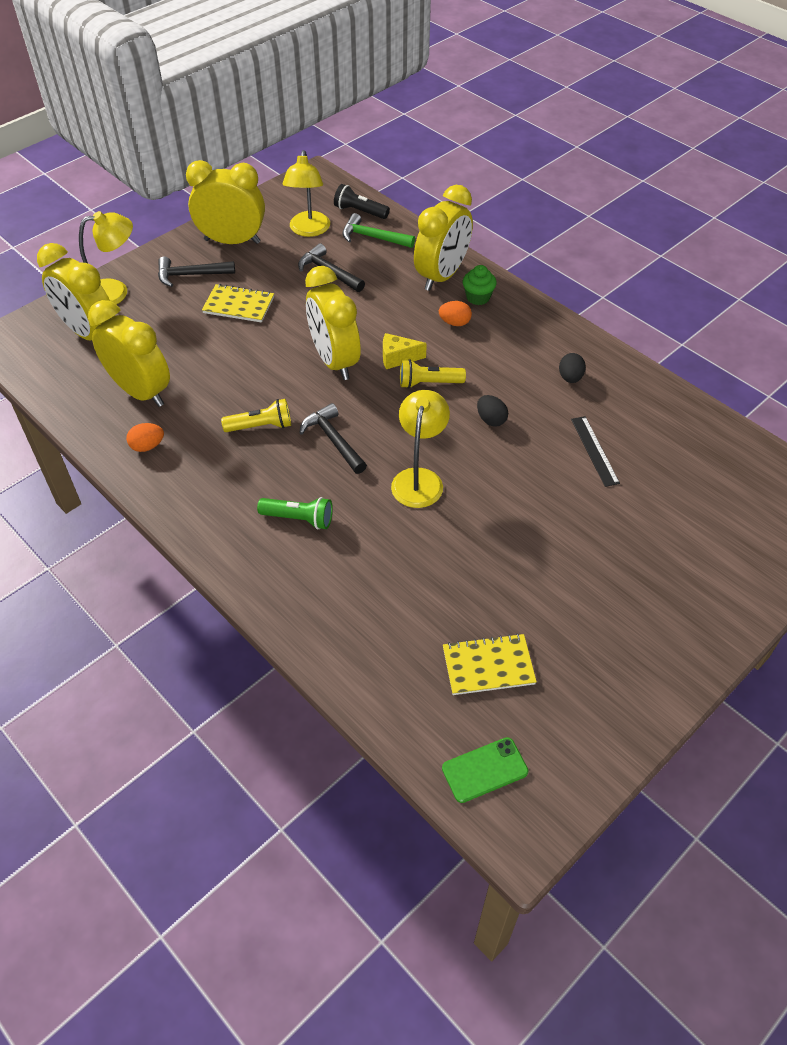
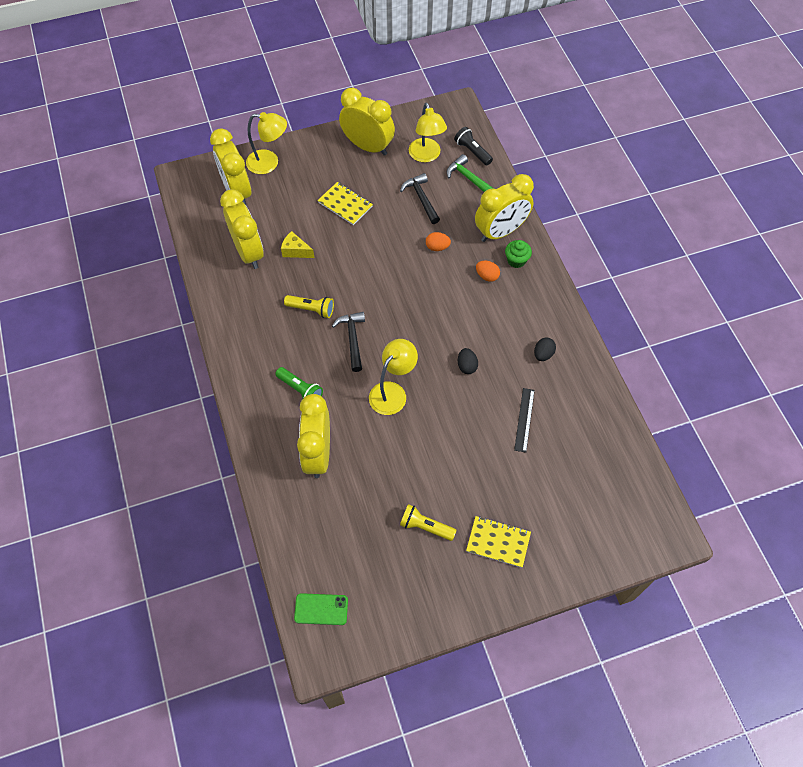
camera: 25 degrees right, 10 degrees up
orange egg [126,423,164,452] -> orange egg moved to [426,232,451,251]
black hammer [158,256,235,287] -> none
yellow lamp [282,150,330,237] -> yellow lamp turned 45 degrees counterclockwise [409,103,447,162]
yellow clock [305,266,361,380] -> yellow clock moved to [297,394,330,478]
yellow cheese [383,333,427,369] -> yellow cheese moved to [281,231,314,258]
yellow flashlight [400,359,466,389] -> yellow flashlight moved to [400,504,457,541]
yellow notebook [443,633,537,695] -> yellow notebook moved to [466,516,531,568]

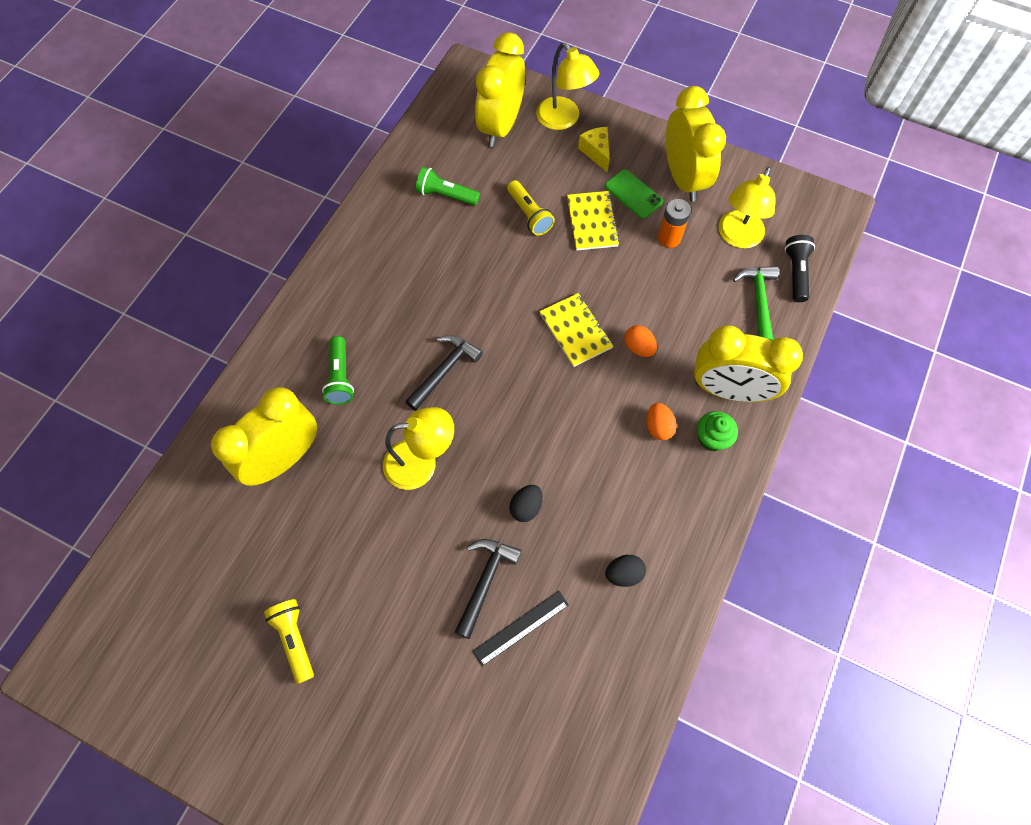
camera: 45 degrees right, 5 degrees up
yellow clock [220,189,264,269] -> green flashlight [416,167,480,206]
yellow cheese [281,231,314,258] -> yellow cheese moved to [578,127,610,172]
yellow flashlight [284,295,334,318] -> yellow flashlight moved to [507,180,555,236]
green phone [294,593,348,625] -> green phone moved to [605,169,663,219]
black hammer [400,173,440,224] -> black hammer moved to [455,539,522,639]
yellow notebook [466,516,531,568] -> yellow notebook moved to [539,293,613,367]
none -> orange battery [658,199,691,248]

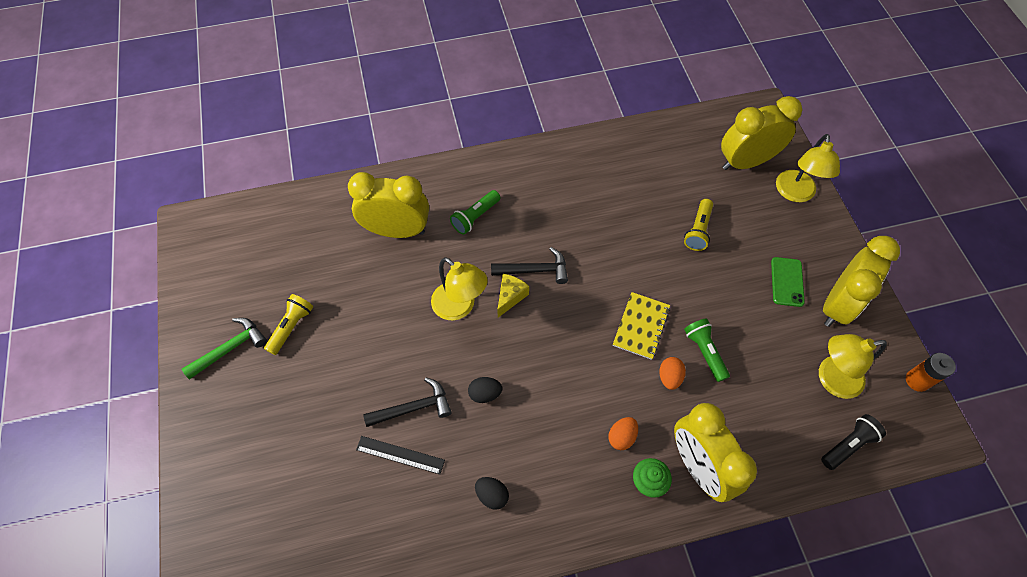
camera: 50 degrees right, 5 degrees down
green flashlight [416,167,480,206] -> green flashlight moved to [684,318,730,382]
yellow notebook [567,191,620,251] -> none
yellow cheese [578,127,610,172] -> yellow cheese moved to [497,274,529,318]
orange battery [658,199,691,248] -> orange battery moved to [906,353,956,392]
green hammer [733,266,779,341] -> green hammer moved to [182,318,267,379]

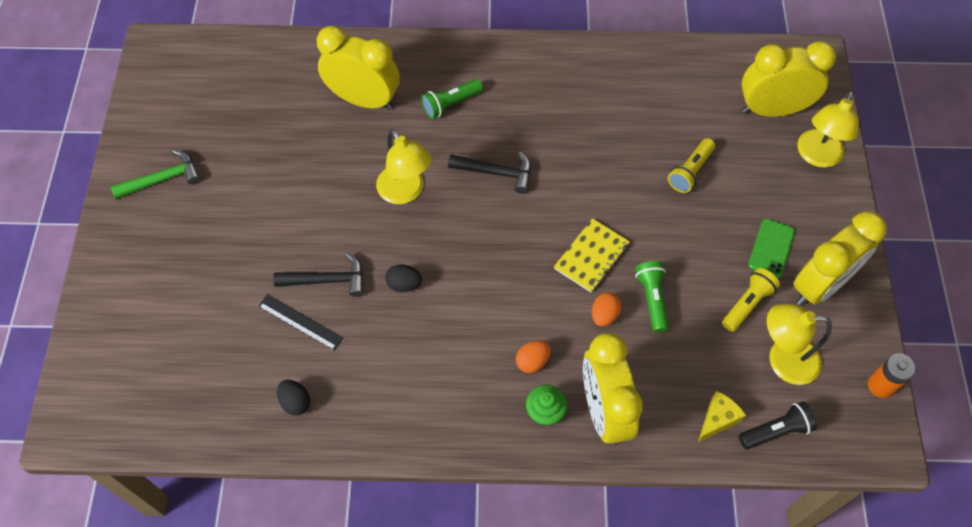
camera: 15 degrees right, 0 degrees up
yellow flashlight [264,294,313,355] -> yellow flashlight moved to [722,268,780,332]
black egg [475,477,509,510] -> black egg moved to [277,380,310,415]
yellow cheese [497,274,529,318] -> yellow cheese moved to [698,391,746,442]

